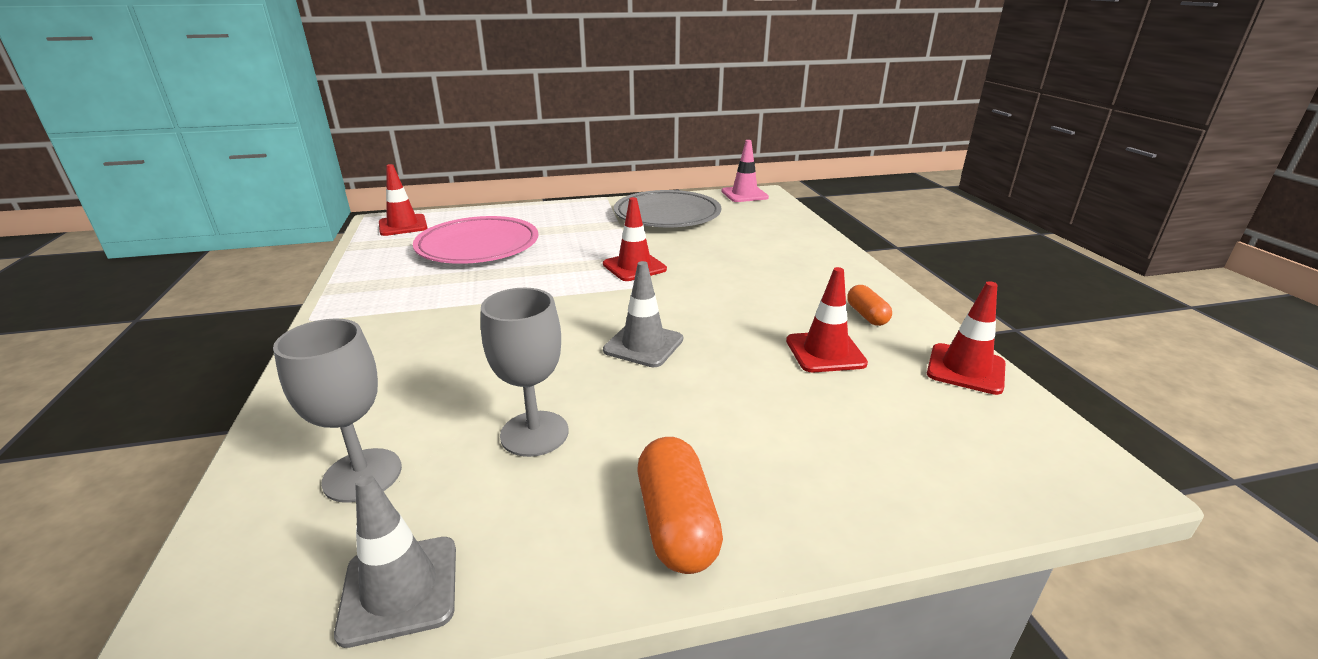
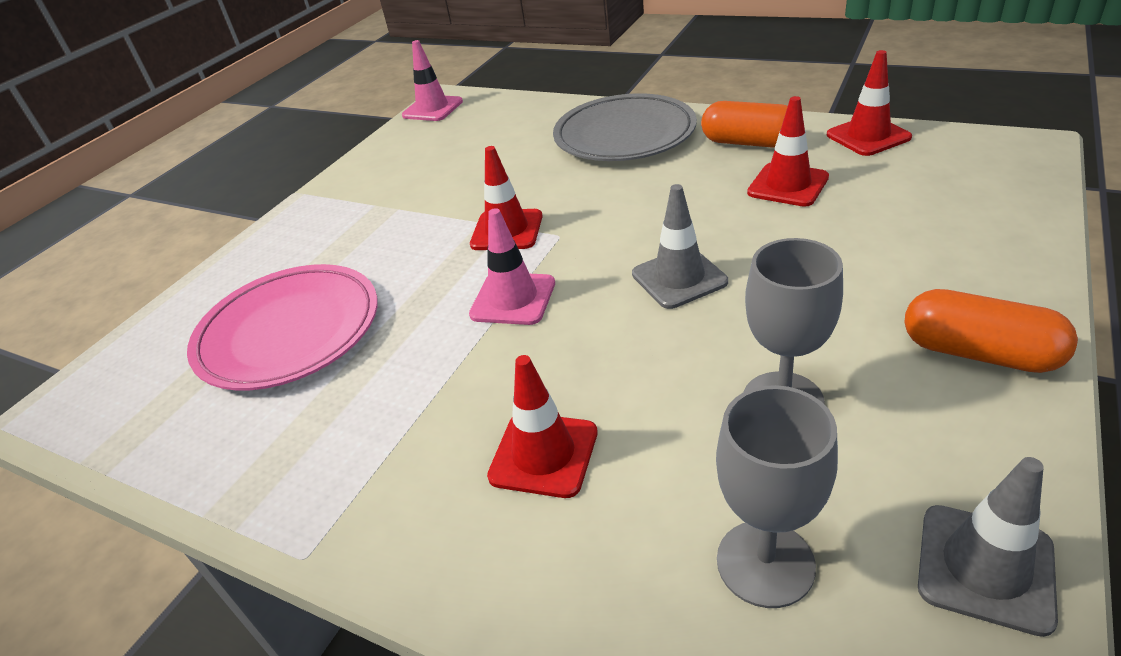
camera: 45 degrees left, 10 degrees up
red traffic cone [379,164,427,236] -> red traffic cone moved to [487,355,598,498]
grey plate [614,190,721,227] -> grey plate moved to [553,93,697,161]
orange capsule [847,285,892,326] -> orange capsule [701,101,788,148], size x1.62
none -> pink traffic cone [469,208,555,325]

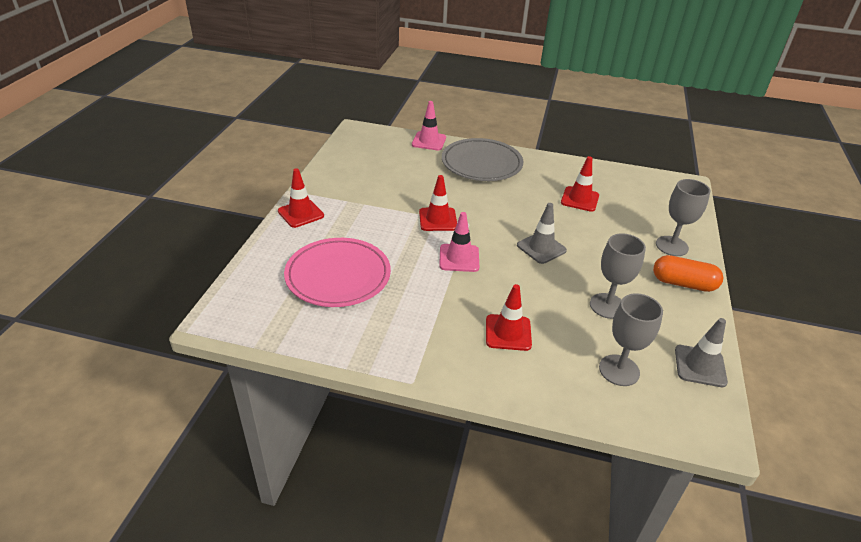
camera: 20 degrees left, 0 degrees up
pink traffic cone [402,40,463,121] -> pink traffic cone moved to [412,101,446,150]
orange capsule [701,101,788,148] -> none
red traffic cone [827,50,912,156] -> red traffic cone moved to [278,168,324,228]
none -> grey goblet [656,179,710,256]

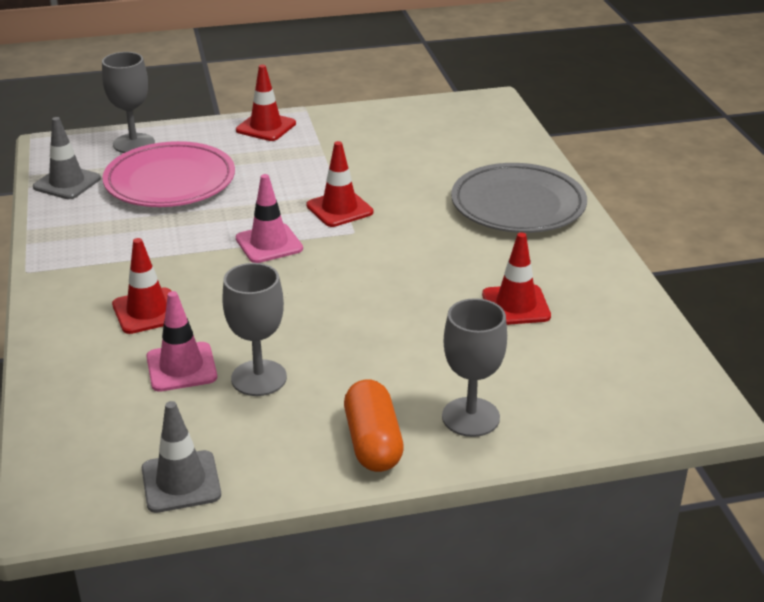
camera: 65 degrees right, 5 degrees down
pink traffic cone [412,101,446,150] -> pink traffic cone moved to [146,291,217,392]
grey traffic cone [517,203,567,264] -> grey traffic cone moved to [33,117,101,199]
grey goblet [599,293,663,386] -> grey goblet moved to [102,52,155,153]

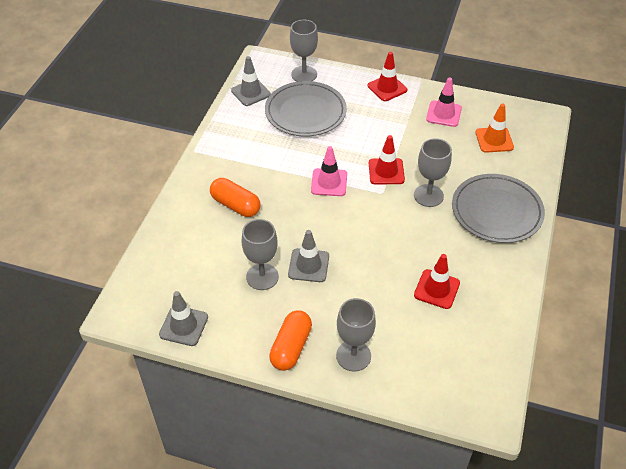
camera: 30 degrees right, 15 degrees up
pink plate [103,141,235,207] -> grey plate [265,81,347,137]
red traffic cone [112,238,171,334] -> orange capsule [210,178,261,217]
pink traffic cone [146,291,217,392] -> pink traffic cone moved to [426,77,462,127]
none -> grey traffic cone [288,230,329,282]
none -> grey goblet [414,138,452,207]
none -> orange traffic cone [475,103,514,153]

